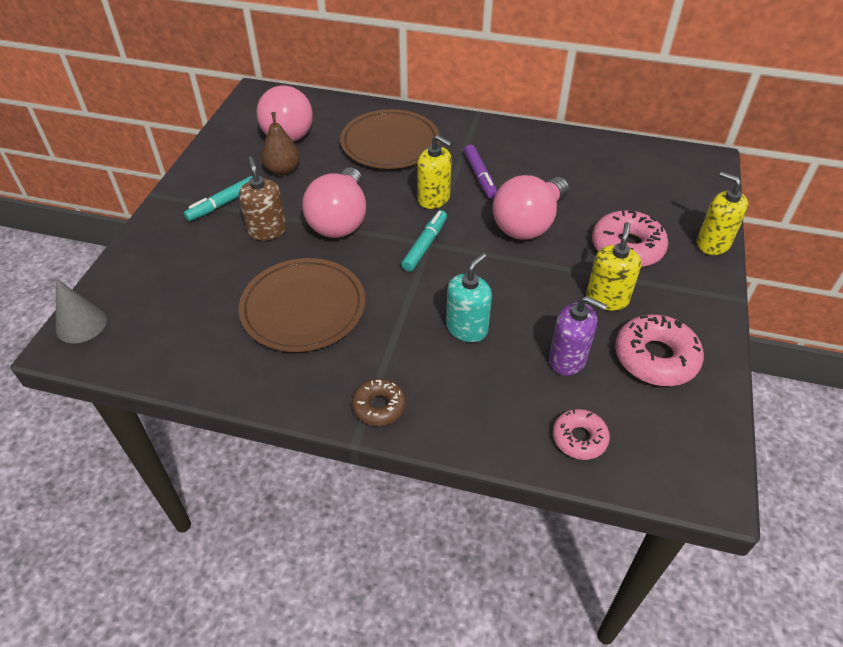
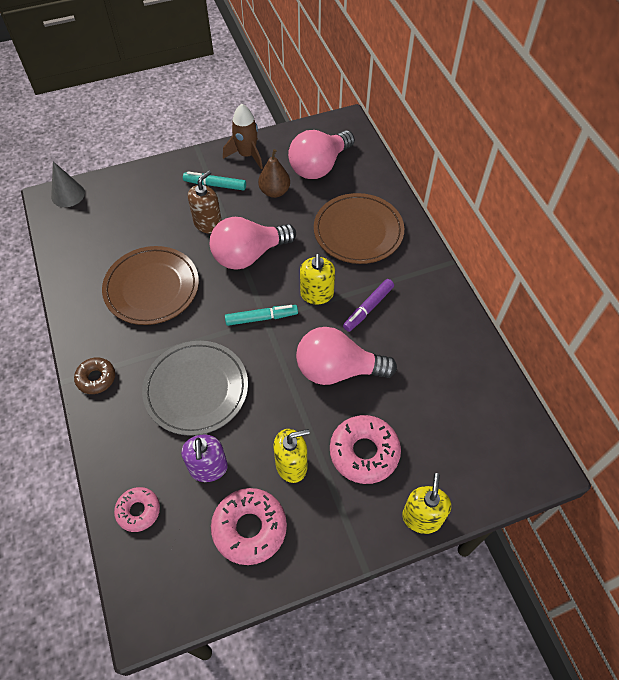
camera: 55 degrees right, 10 degrees up
turquoise soap dispenser [446,253,492,342] -> grey plate [142,341,248,436]
none -> brown rocket [223,104,263,169]

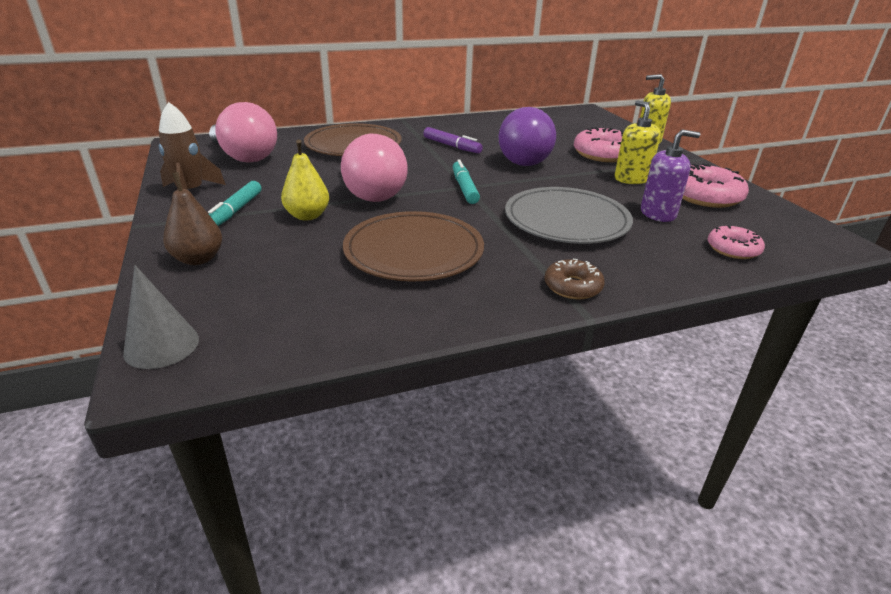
camera: 90 degrees left, 25 degrees down
brown soap dispenser [188,170,222,234] -> yellow pear [281,140,329,221]
brown pear [258,149,290,198] -> brown pear moved to [163,172,222,265]
pink light bulb [296,327,397,385] -> purple light bulb [499,107,556,166]
yellow soap dispenser [300,253,335,305] -> none

